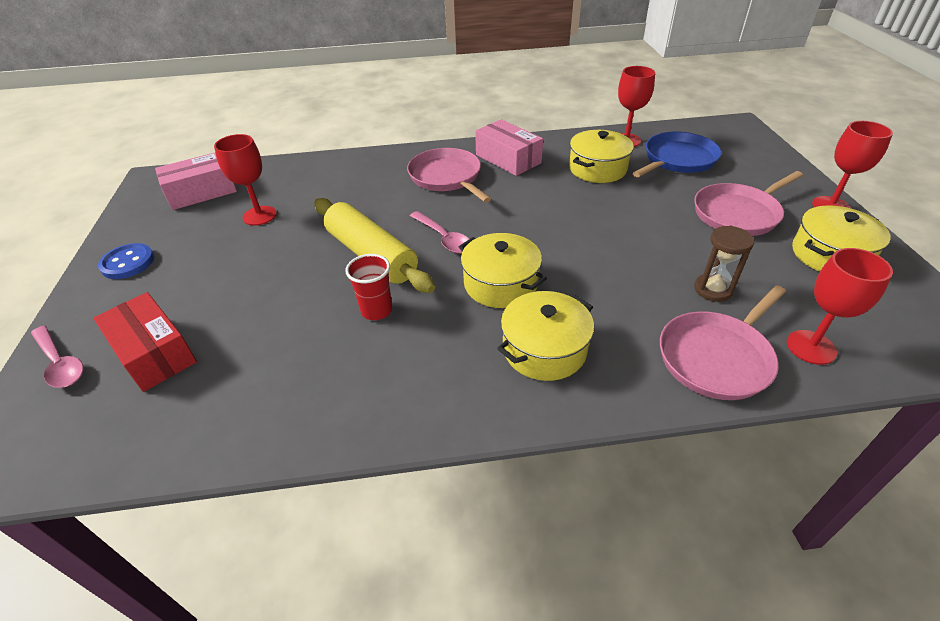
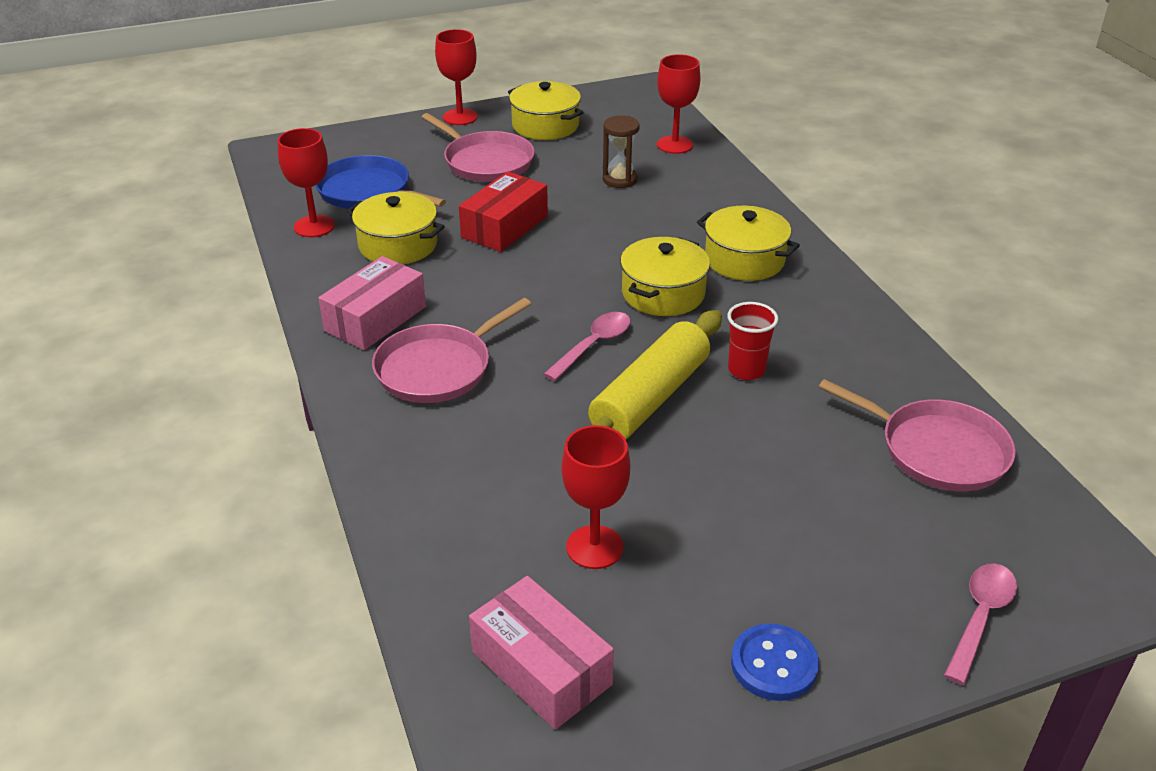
camera: 105 degrees left, 5 degrees down
red box [93,292,197,392] -> red box moved to [459,172,548,252]
pink pan [660,285,786,400] -> pink pan moved to [819,379,1016,491]

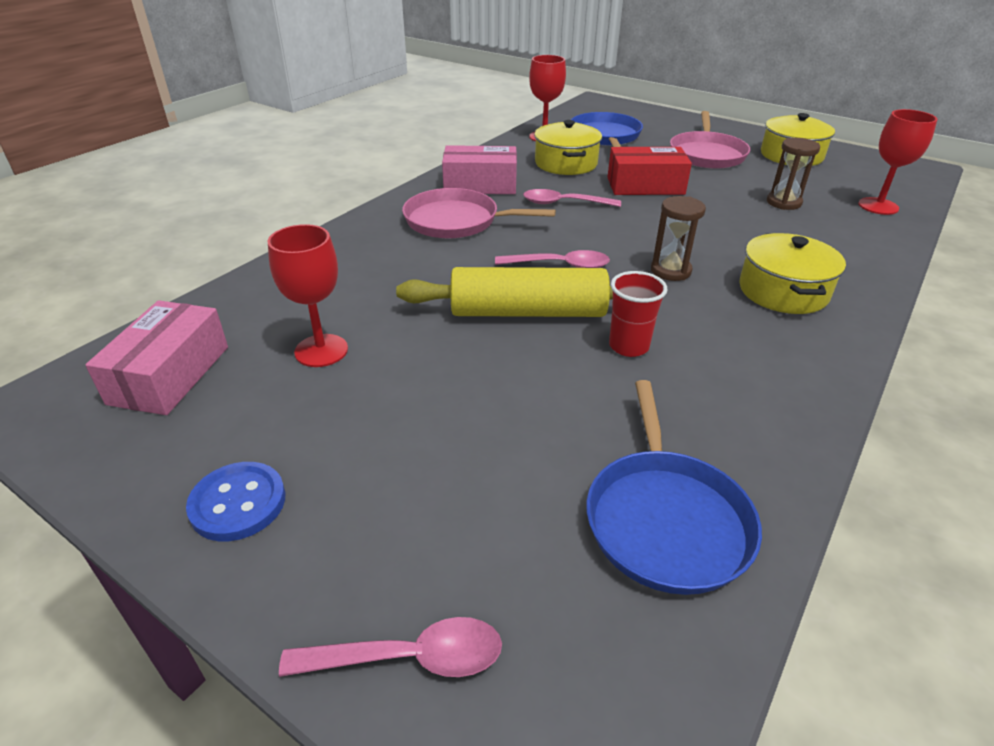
camera: 55 degrees right, 0 degrees up
red goblet [435,29,478,125] -> none
yellow pot [620,237,710,316] -> brown hourglass [651,196,706,281]
pink pan [819,379,1016,491] -> blue pan [586,380,762,595]
none -> pink spoon [523,189,621,207]

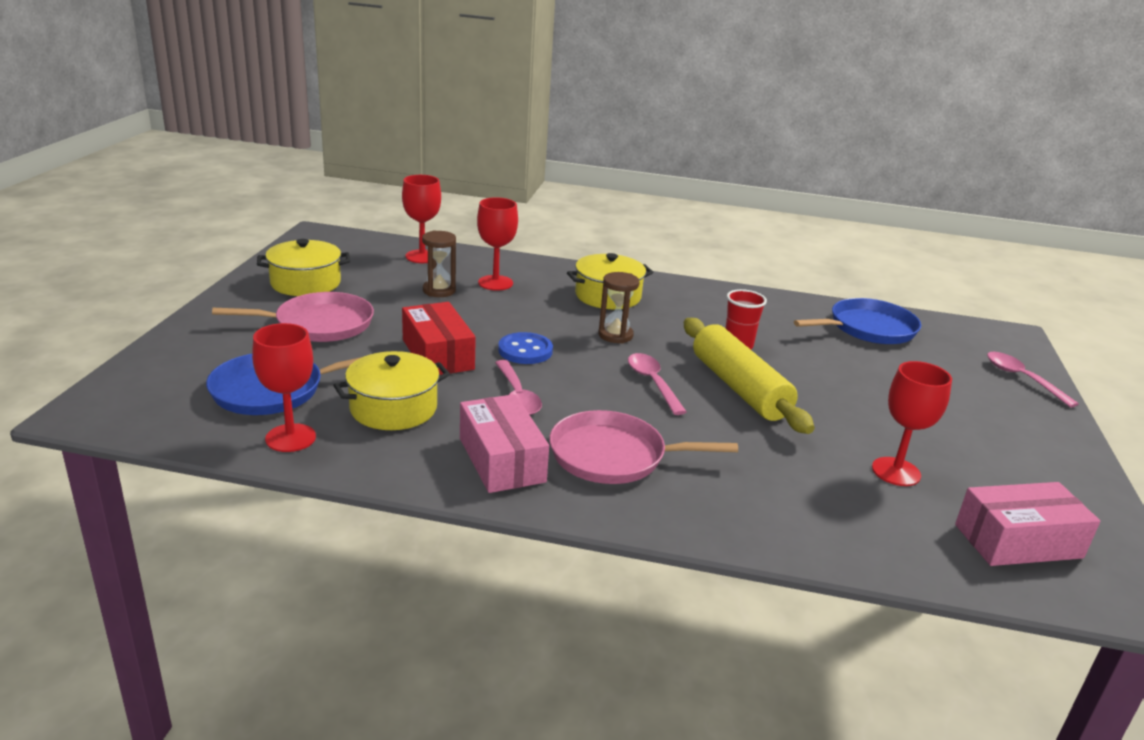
camera: 115 degrees left, 10 degrees down
blue button [186,462,285,541] -> blue button moved to [498,332,553,364]
pink pan [402,188,556,238] -> pink pan turned 105 degrees clockwise [549,410,738,484]
none -> red goblet [477,197,518,291]

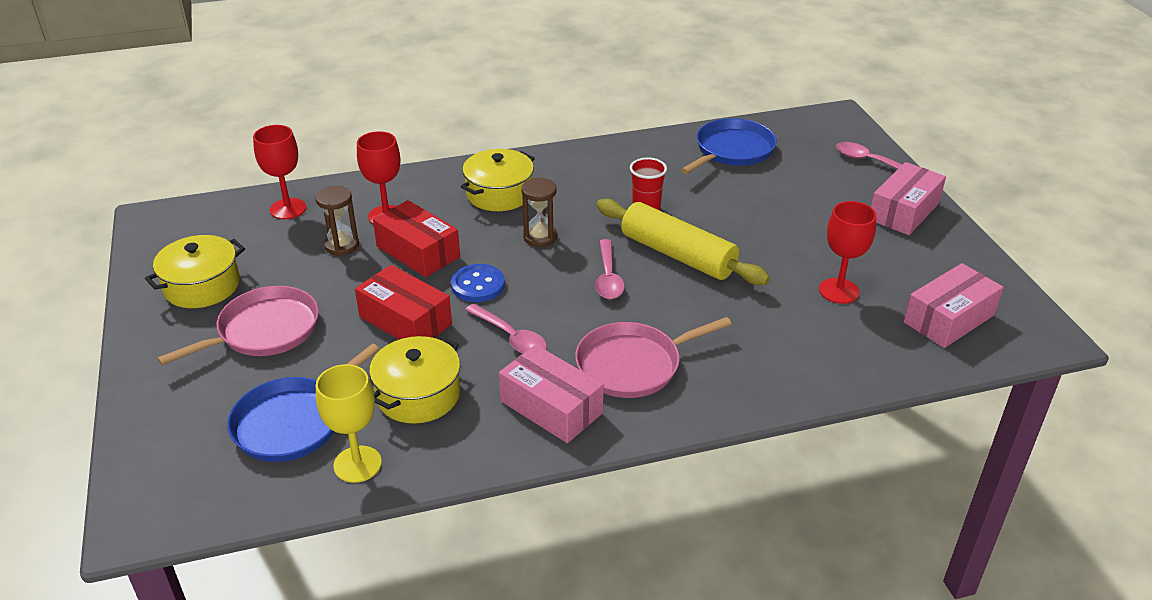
camera: 25 degrees left, 10 degrees up
red goblet [252,323,316,452] -> yellow goblet [316,364,382,483]
pink spoon [628,353,687,415] -> pink spoon turned 135 degrees counterclockwise [595,239,625,299]
none -> red box [373,200,460,277]
none -> pink box [871,162,946,235]

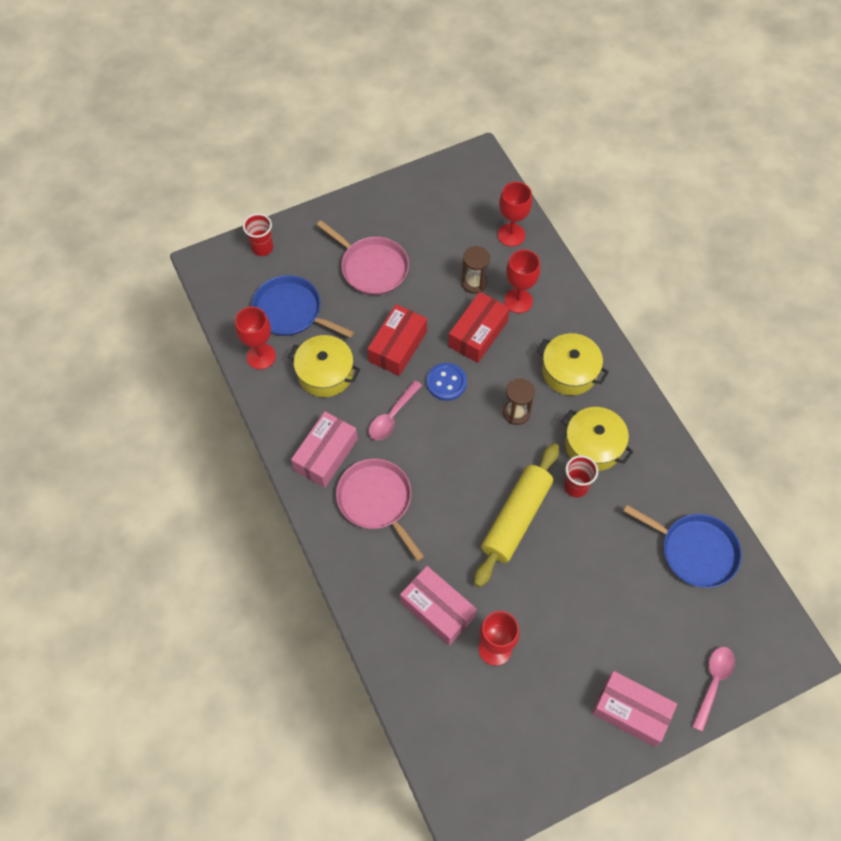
camera: 80 degrees right, 25 degrees up
yellow pot [145,235,245,308] -> yellow pot moved to [561,407,633,471]
yellow goblet [316,364,382,483] -> red goblet [235,307,276,369]
pink spoon [595,239,625,299] -> none
pink box [904,263,1004,348] -> pink box moved to [400,566,477,646]
none -> red cup [243,213,273,256]

